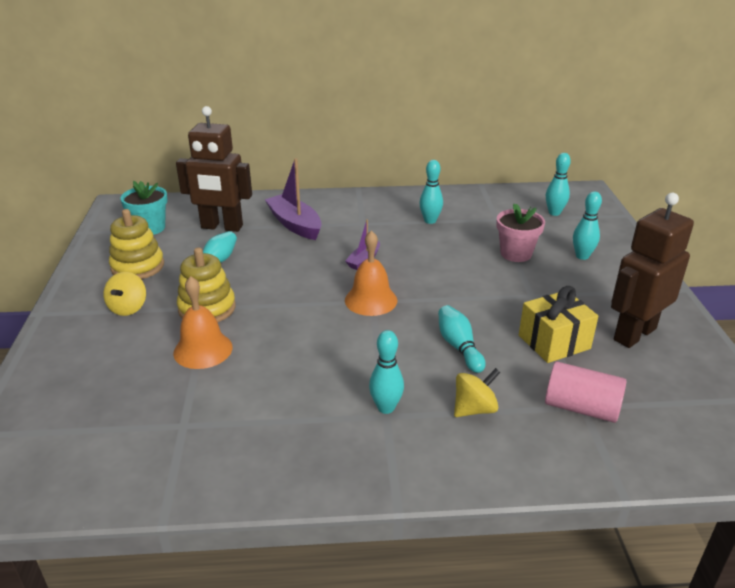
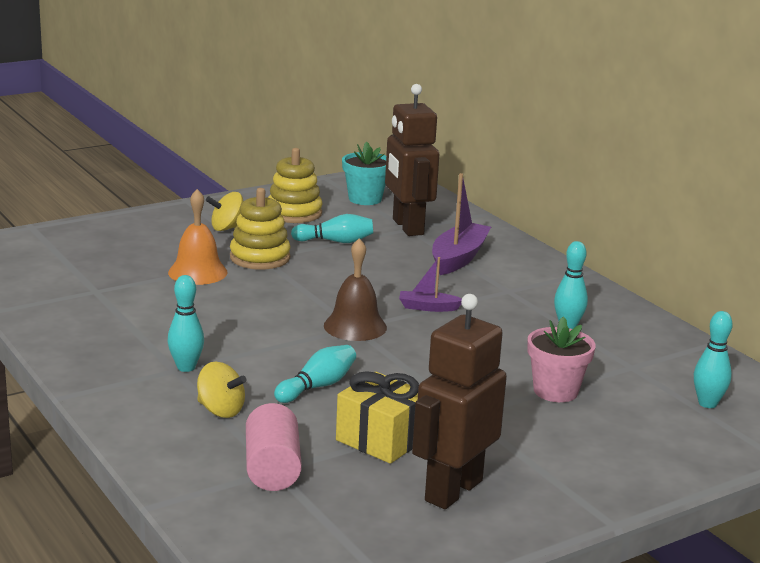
camera: 60 degrees right, 10 degrees down
orange bell [345,230,397,316] -> brown bell [324,238,387,341]
turquoise bowling pin [573,191,602,260] -> none
brown robot [611,193,694,348] -> brown robot turned 75 degrees counterclockwise [412,294,507,509]

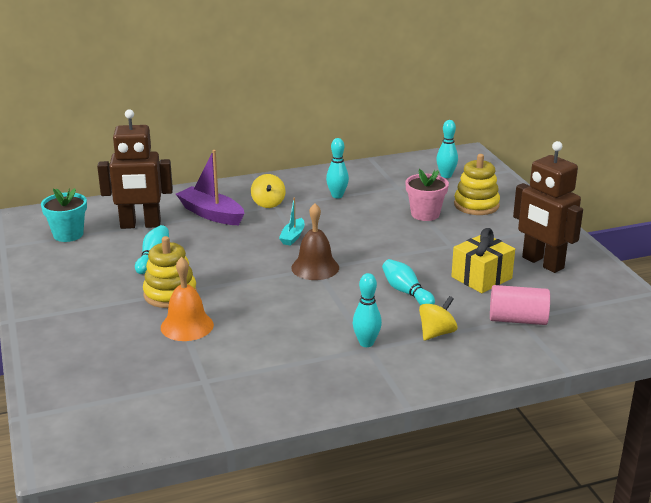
camera: 75 degrees left, 5 degrees up
yellow spinning top [206,192,244,231] -> yellow spinning top moved to [251,174,285,208]
yellow stacking toy [268,148,323,223] -> yellow stacking toy moved to [454,154,500,215]
purple boat [399,257,462,312] -> turquoise boat [279,198,304,246]

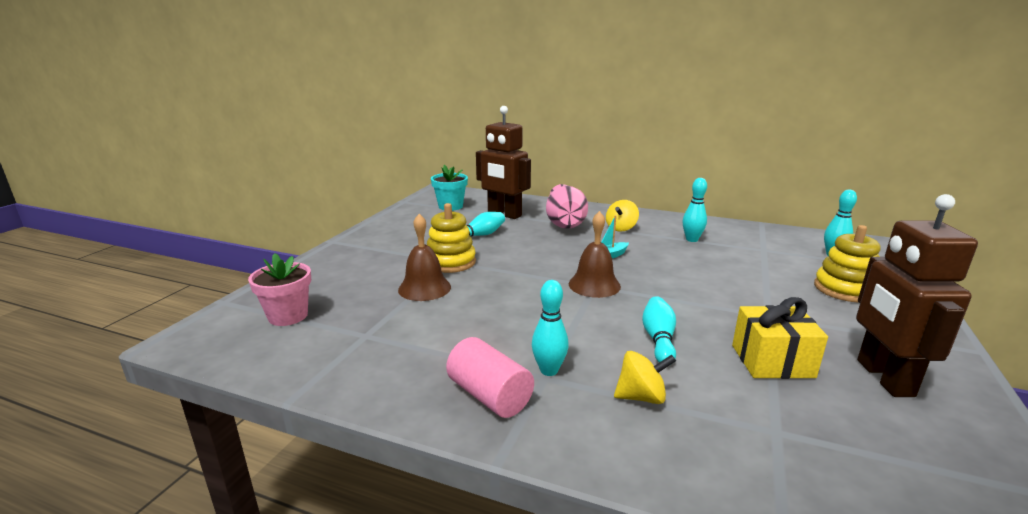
camera: 40 degrees right, 5 degrees down
orange bell [161,257,214,341] -> brown bell [398,214,451,301]
purple boat [176,150,244,225] -> pink vase [546,184,588,229]
pink flower pot [406,169,449,221] -> pink flower pot moved to [248,253,311,326]
pink cylinder [490,285,550,325] -> pink cylinder moved to [446,337,534,418]

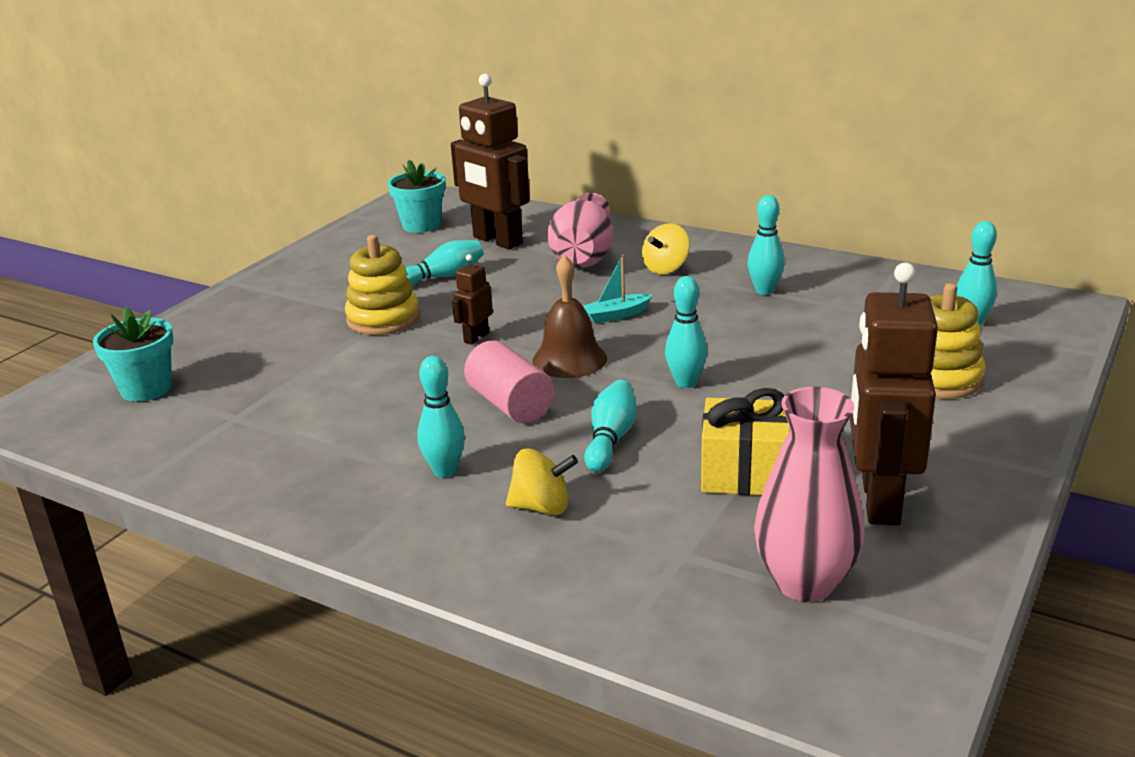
camera: 10 degrees right, 5 degrees up
pink flower pot [248,253,311,326] -> turquoise flower pot [93,307,174,402]
brown bell [398,214,451,301] -> none
pink cylinder [446,337,534,418] -> pink cylinder moved to [464,340,554,423]
none -> brown robot [452,254,493,345]
none -> turquoise bowling pin [665,276,707,388]
none -> pink vase [754,387,864,602]

